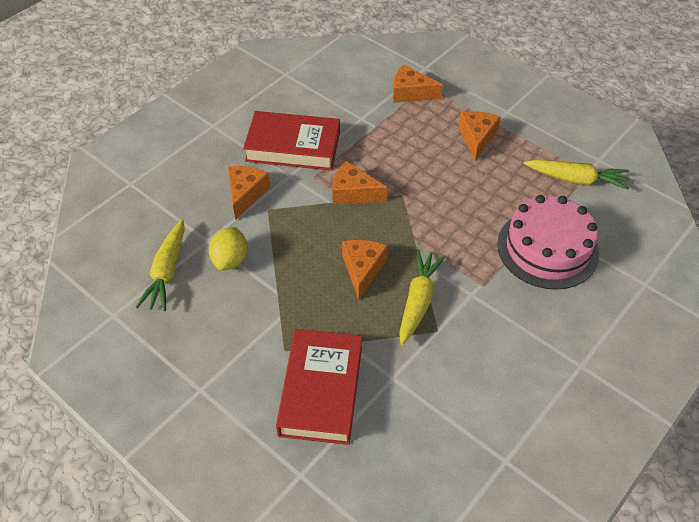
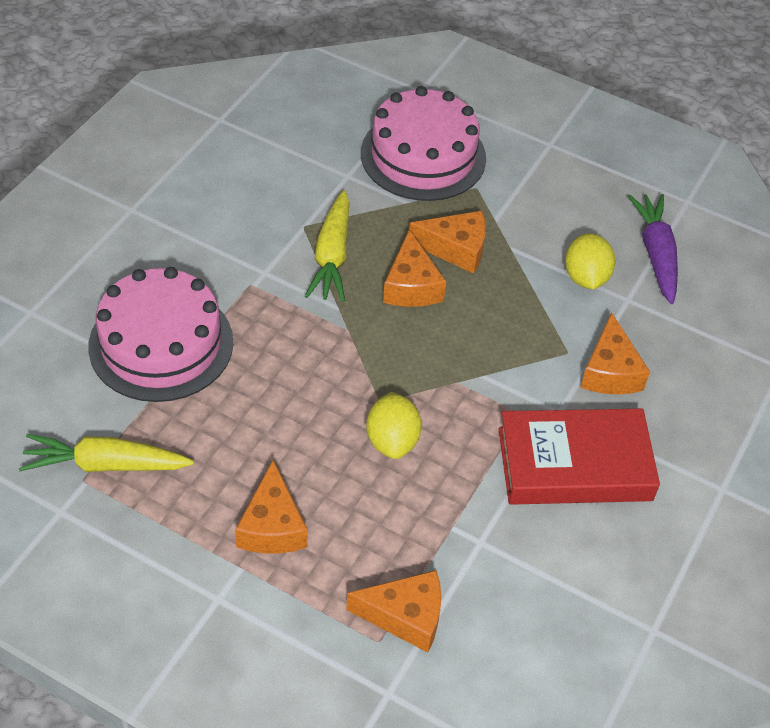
camera: 165 degrees right, 0 degrees up
yellow carrot [136,219,185,311] -> purple carrot [628,194,678,304]
red book [276,329,362,445] -> pink cake [361,86,486,201]
orange cheese [332,161,387,204] -> orange cheese moved to [409,211,486,274]
none -> yellow lemon [366,392,422,459]

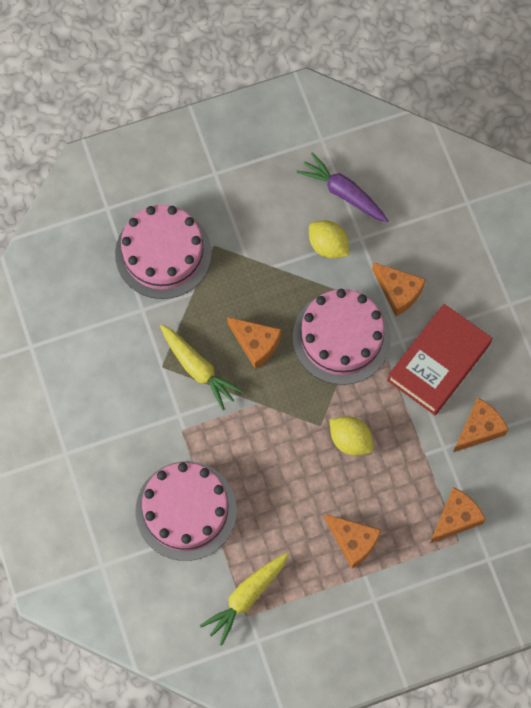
camera: 45 degrees left, 20 degrees up
orange cheese [409,211,486,274] -> orange cheese moved to [453,397,509,452]
none -> pink cake [293,289,391,385]

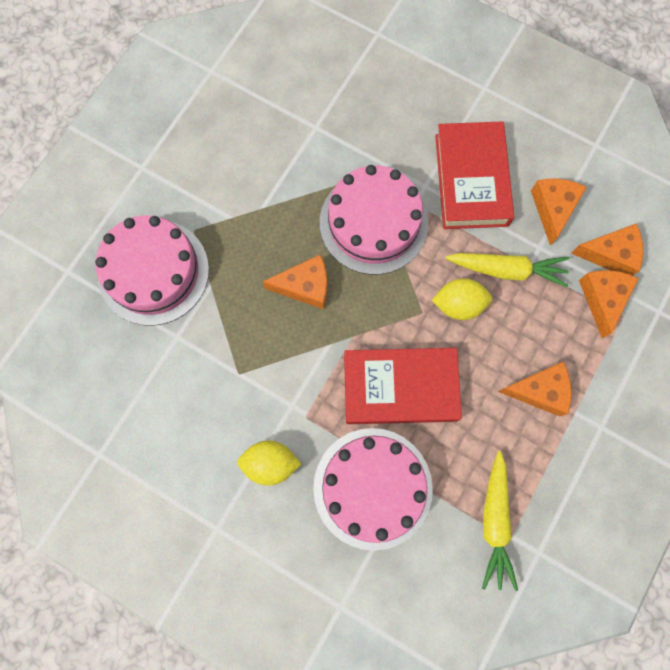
camera: 40 degrees left, 5 degrees up
yellow carrot [160,324,244,410] -> yellow carrot moved to [445,253,569,287]
purple carrot [296,152,389,223] -> none
yellow lemon [309,220,349,258] -> yellow lemon moved to [237,441,302,486]
orange cheese [372,262,426,316] -> orange cheese moved to [571,223,643,276]
none -> red book [344,348,462,424]

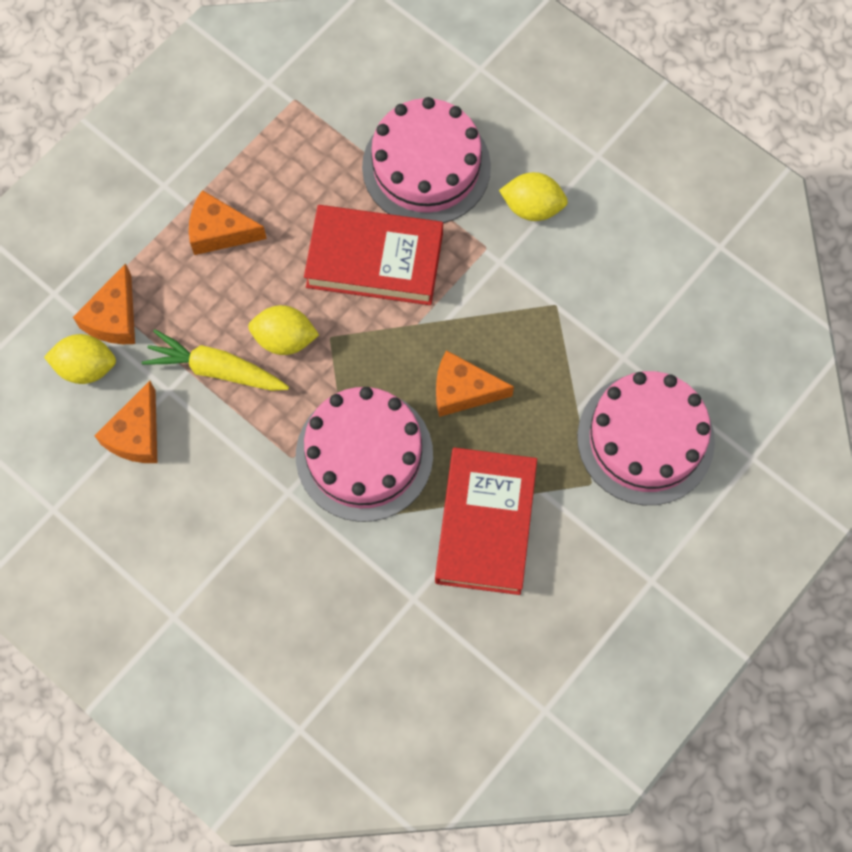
camera: 170 degrees left, 5 degrees down
red book [435,121,514,229] -> red book moved to [435,447,537,595]
yellow carrot [482,451,518,591] -> none
orange cheese [571,223,643,276] -> yellow lemon [44,334,116,384]

